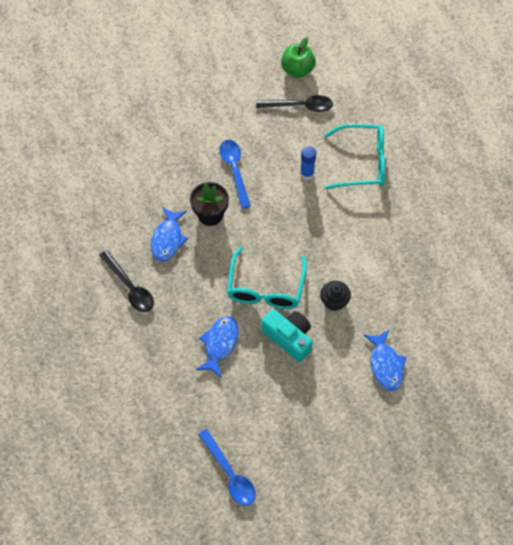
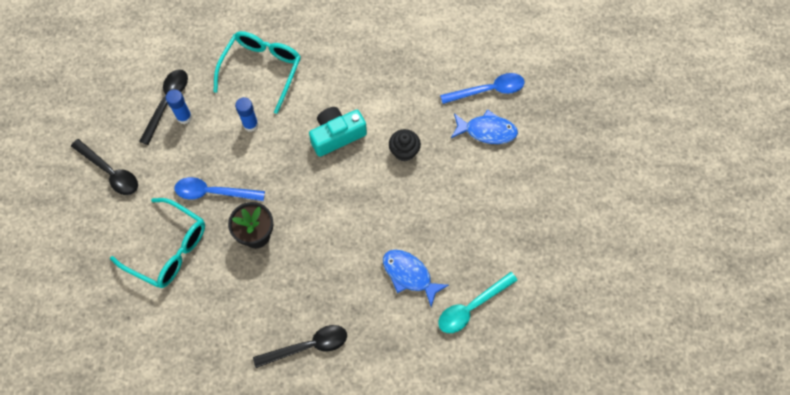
camera: 70 degrees left, 5 degrees up
blue fish [151,207,188,262] -> none
blue spoon [198,429,256,506] -> blue spoon moved to [440,73,525,104]
turquoise glasses [227,247,307,309] -> turquoise glasses moved to [110,198,205,288]
turquoise camera [261,309,313,362] -> turquoise camera moved to [309,107,367,157]
green apple [281,37,316,78] -> none
none -> black spoon [71,139,138,195]
none -> blue glue stick [166,89,192,124]
none -> turquoise spoon [438,272,518,333]

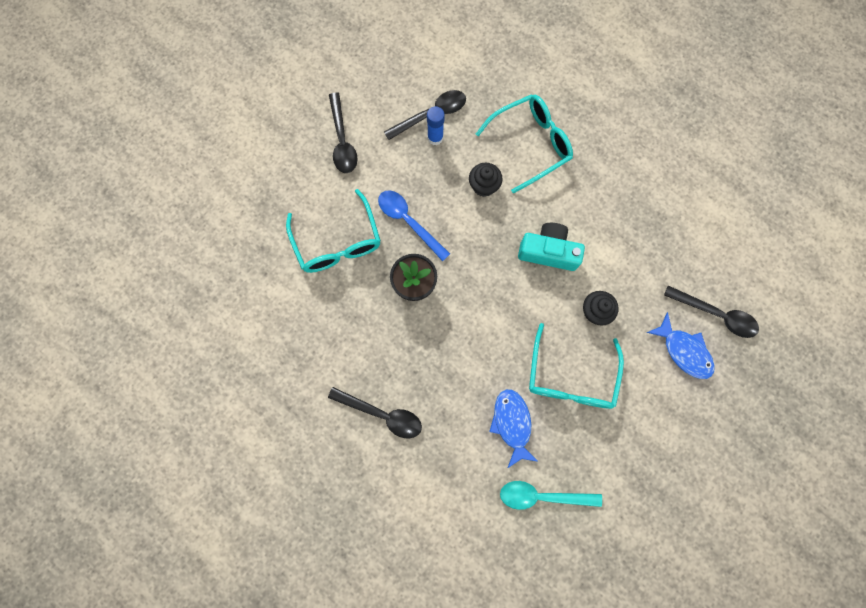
camera: 40 degrees right, 10 degrees up
blue glue stick [235,97,259,132] -> black cupcake [469,163,503,197]
blue spoon [440,73,525,104] -> black spoon [664,286,759,338]
none -> turquoise glasses [529,323,624,409]

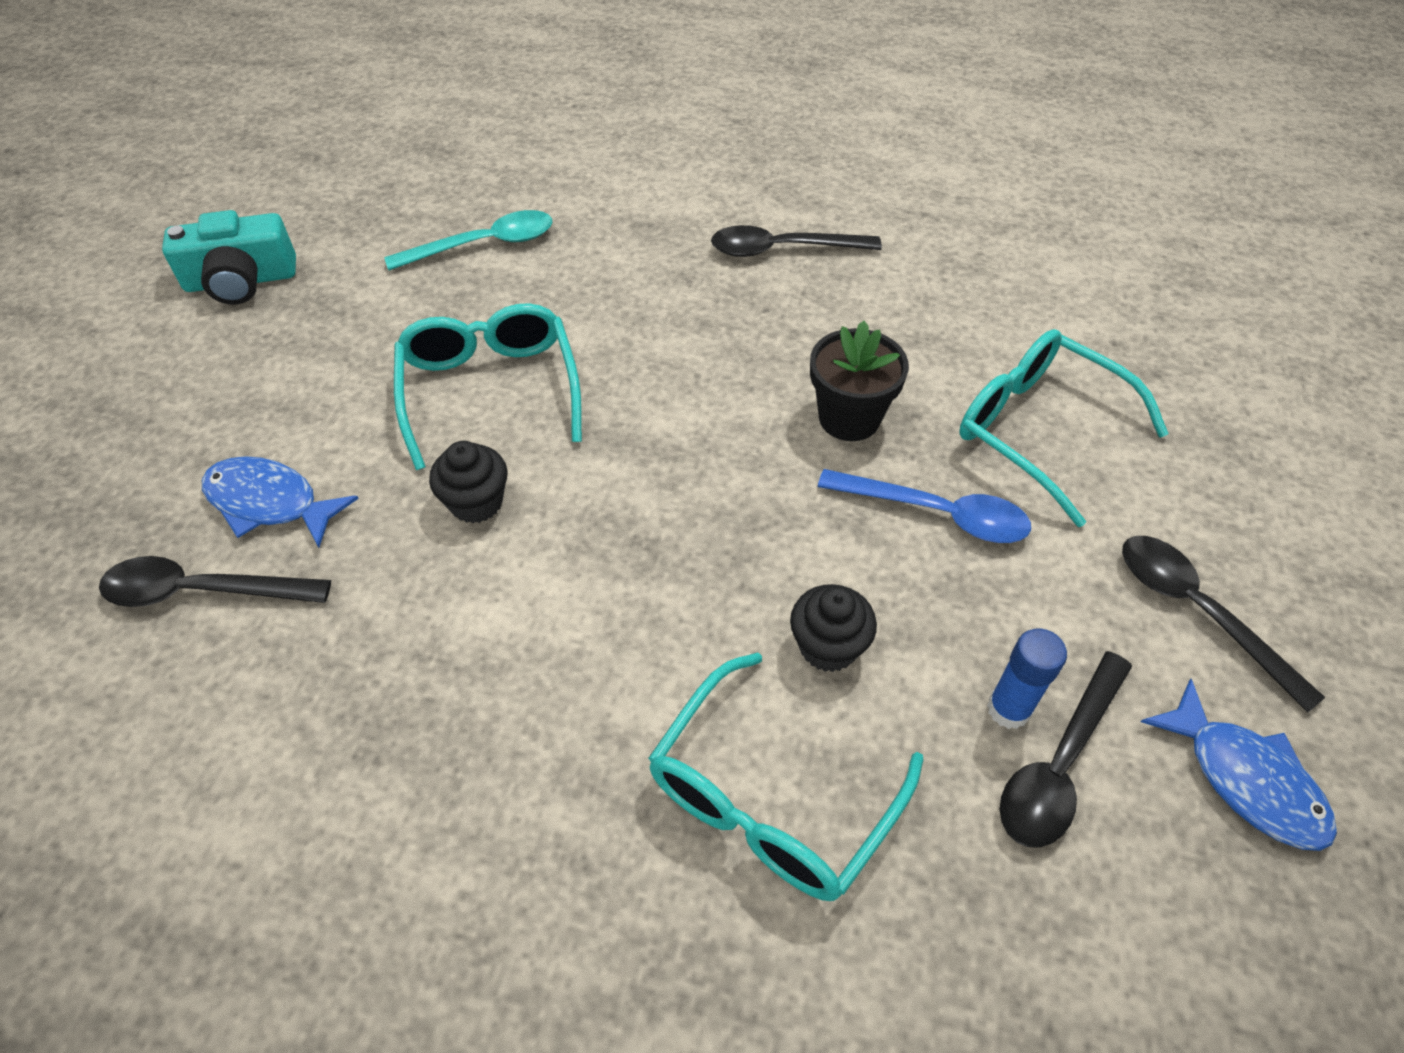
camera: 155 degrees right, 25 degrees down
blue fish [489,389,539,468] -> blue fish moved to [1141,679,1337,851]
turquoise camera [518,223,585,271] -> turquoise camera moved to [162,210,296,305]

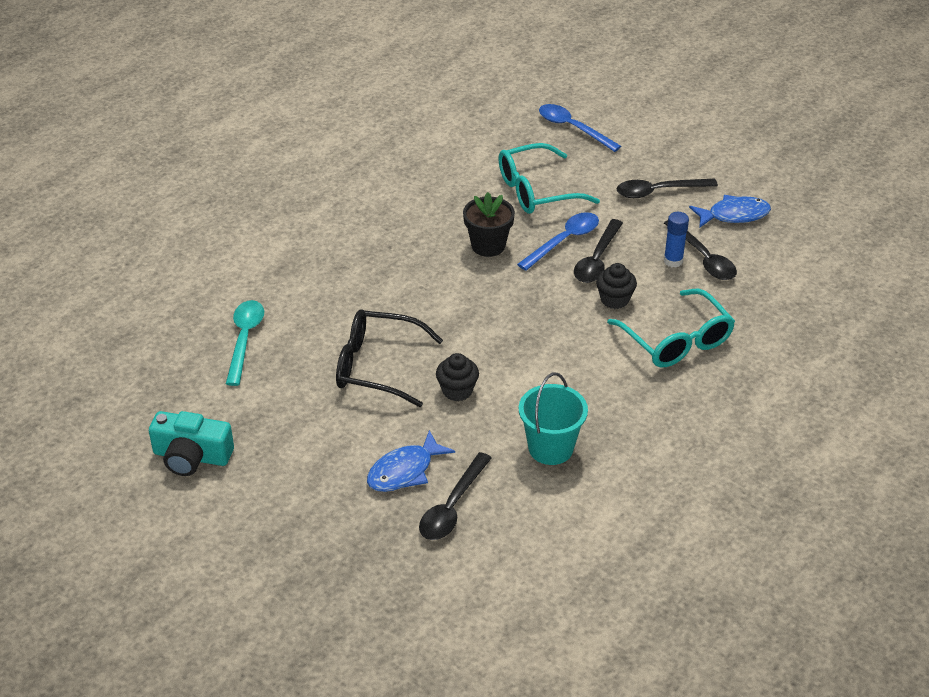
camera: 65 degrees left, 10 degrees down
turquoise camera [162,210,296,305] -> turquoise camera turned 90 degrees clockwise [149,411,234,476]
turquoise glasses [394,303,582,470] -> black glasses [336,309,443,407]
black spoon [711,225,882,257] -> black spoon moved to [574,219,623,283]
none -> turquoise bucket [519,373,588,465]
none -> blue spoon [539,104,621,152]

